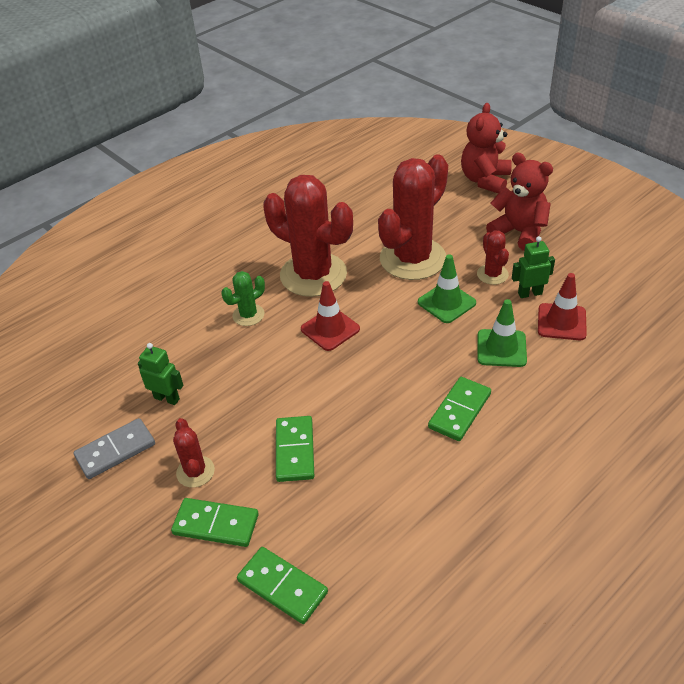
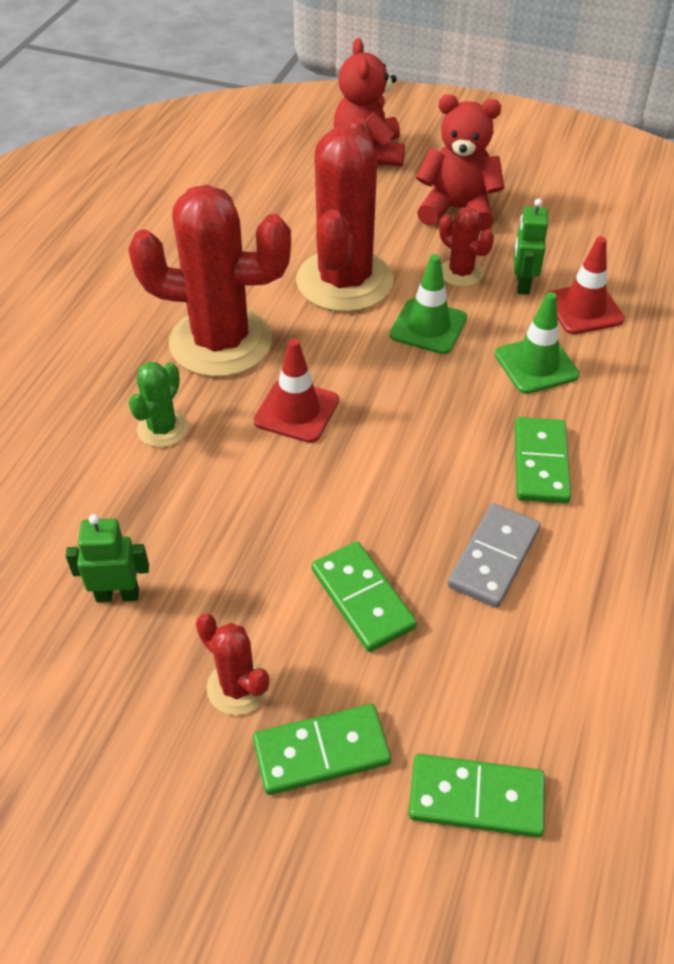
camera: 30 degrees left, 5 degrees up
grey domino [73,418,155,479] -> grey domino moved to [447,503,541,608]
green robot [512,236,555,298] -> green robot turned 45 degrees counterclockwise [514,199,548,295]

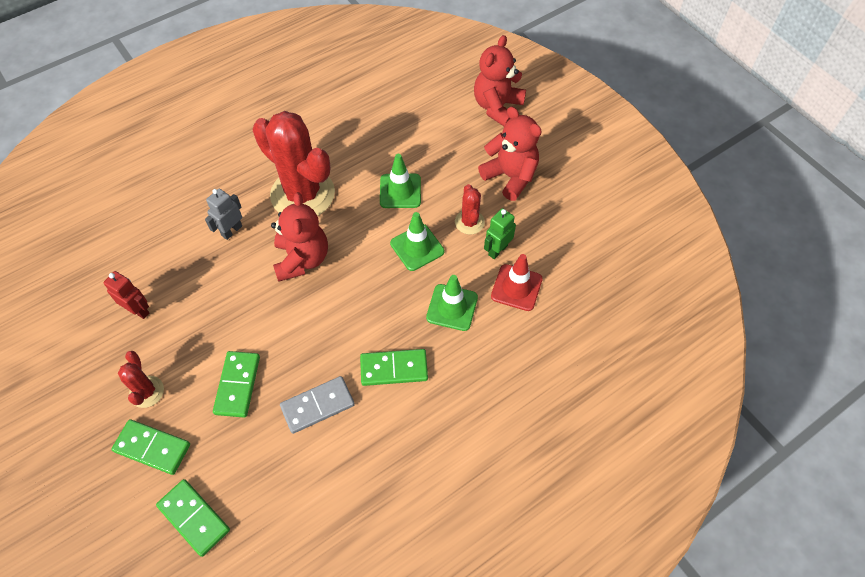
camera: 35 degrees right, 10 degrees up
green robot [65,514,149,603] -> red robot [103,271,149,319]
green cactus [128,362,188,447] -> grey robot [205,188,242,240]
red traffic cone [254,338,339,443] -> red teddy bear [271,192,328,282]
red cactus [296,117,394,312] -> green traffic cone [380,154,421,208]
green domino [515,417,571,504] -> green domino turned 45 degrees clockwise [360,349,428,386]

